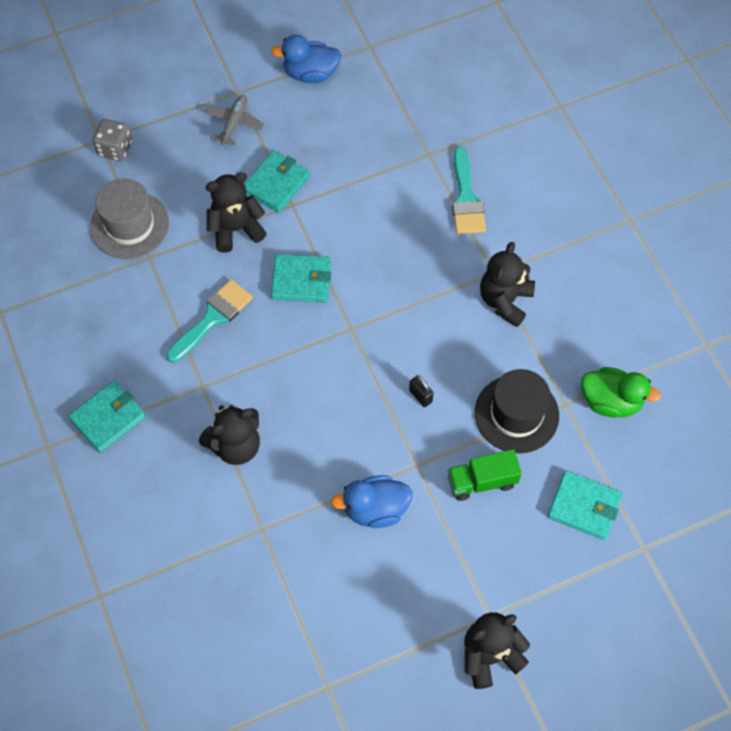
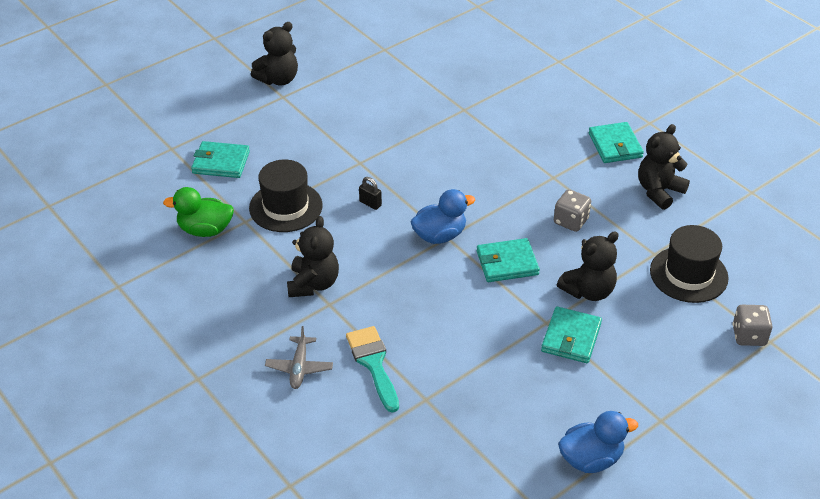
camera: 165 degrees right, 20 degrees down
turquoise wallet [68,380,146,453] -> turquoise wallet turned 45 degrees counterclockwise [589,122,644,163]
grey hat [90,178,169,259] -> black hat [650,225,729,303]
turquoise brush [166,279,253,363] -> grey dice [554,189,591,232]
black teddy bear [199,405,260,465] -> black teddy bear moved to [638,124,690,210]
grey plane [204,95,264,145] -> grey plane moved to [265,326,333,389]
blue duck [331,475,413,528] -> blue duck moved to [411,189,475,244]
green truck [448,449,522,501] -> none

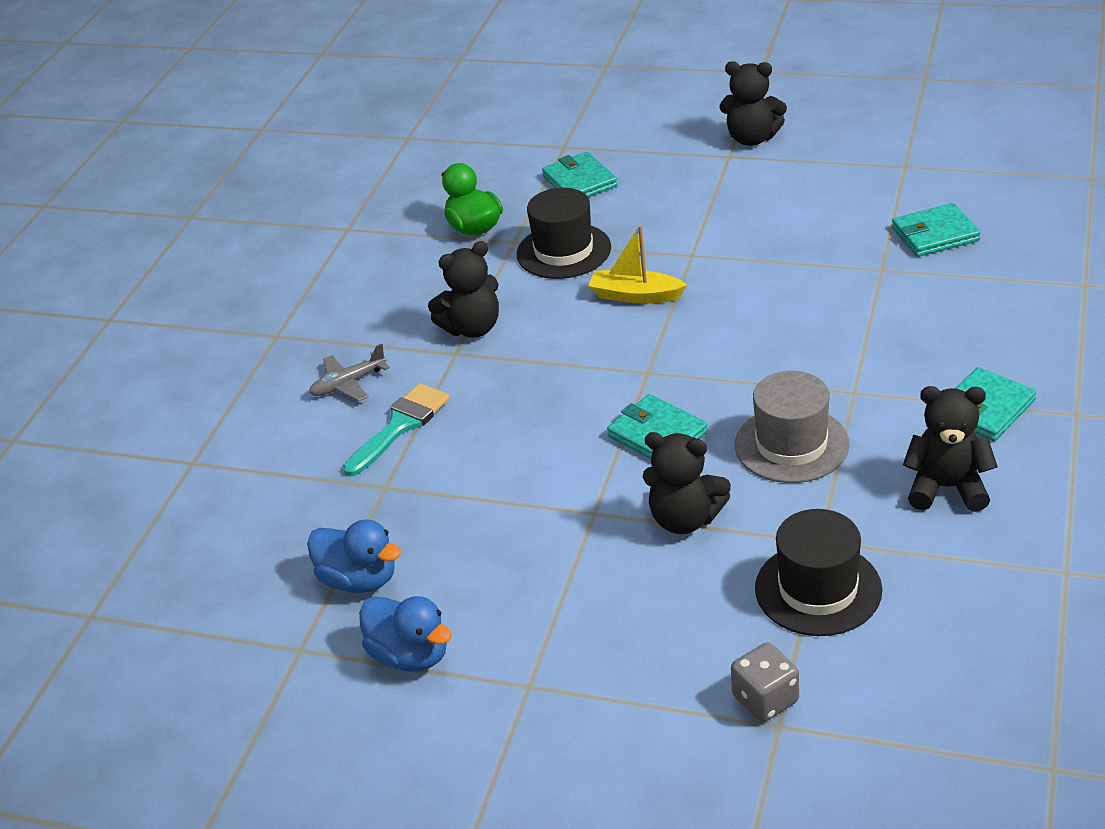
camera: 60 degrees right, 5 degrees down
black padlock [359,177,382,210] -> yellow boat [588,225,687,304]
blue duck [411,189,475,244] -> blue duck moved to [307,519,401,593]
turquoise wallet [541,306,602,363] -> turquoise wallet moved to [892,203,981,257]
grey dice [554,189,591,232] -> grey hat [735,371,849,483]

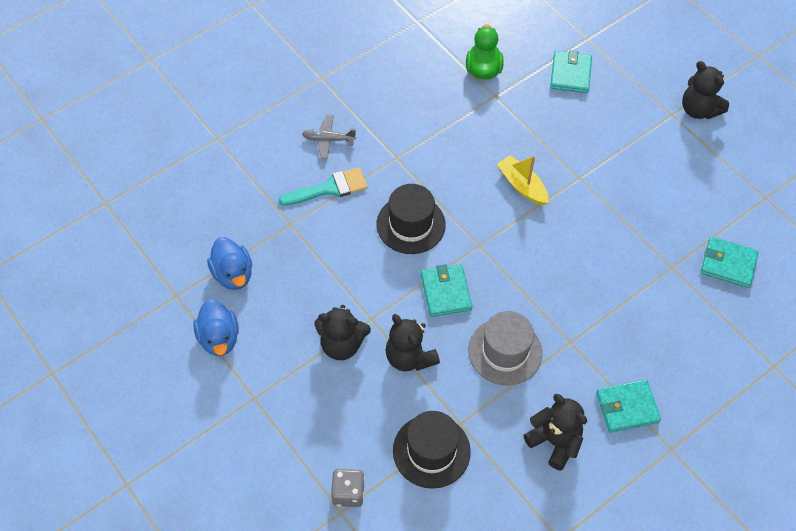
camera: 30 degrees right, 20 degrees up
black teddy bear [428,241,499,338] -> black teddy bear moved to [314,305,371,360]
black hat [517,188,611,279] -> black hat moved to [376,184,446,254]

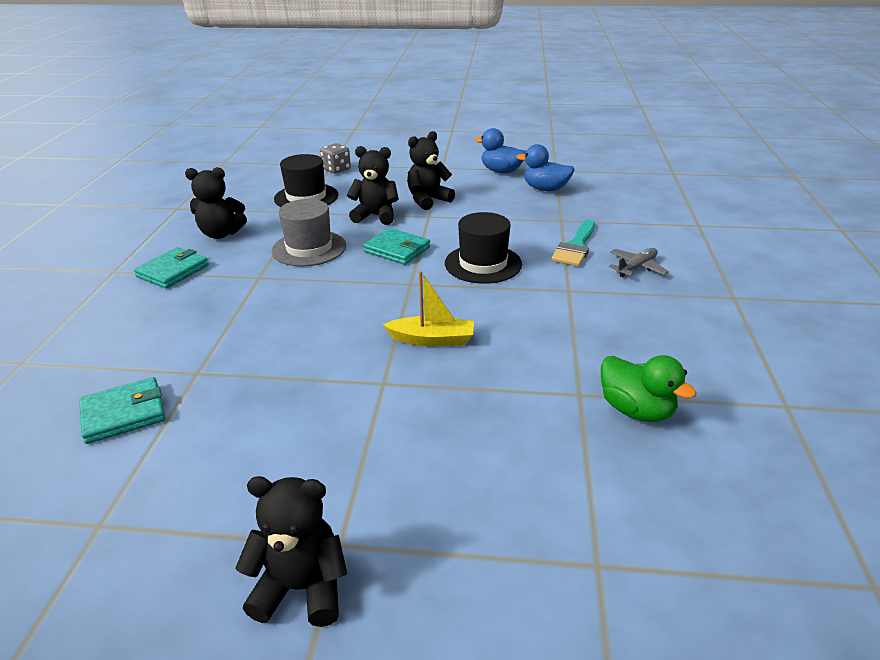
camera: 135 degrees right, 25 degrees down
turquoise wallet [550,50,592,93] -> none

